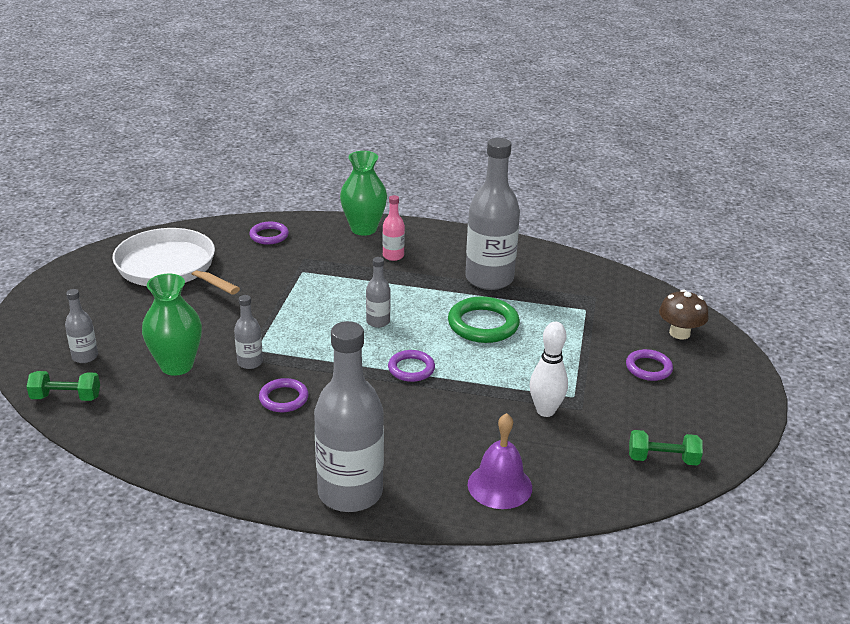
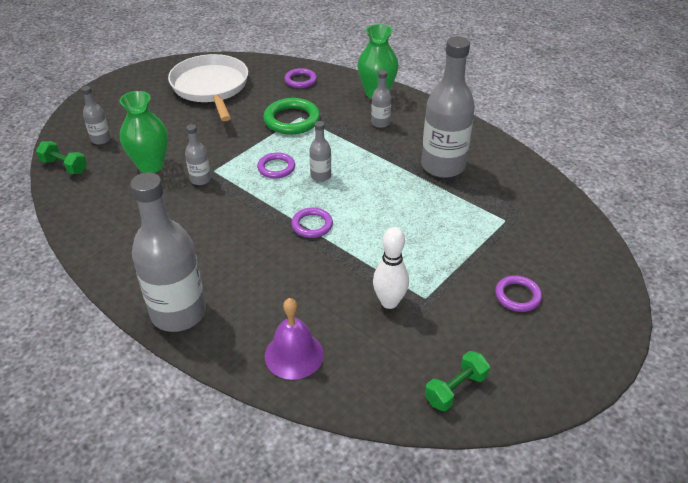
camera: 30 degrees right, 10 degrees up
purple ring [259,378,309,412] -> purple ring moved to [257,152,295,178]
pink bottle [382,195,405,261] -> grey bottle [371,70,391,128]
green ring [448,296,520,343] -> green ring moved to [263,98,320,135]
green dumbbell [629,430,703,465] -> green dumbbell turned 75 degrees counterclockwise [425,351,490,411]
brown mushroom [659,290,708,339] -> none

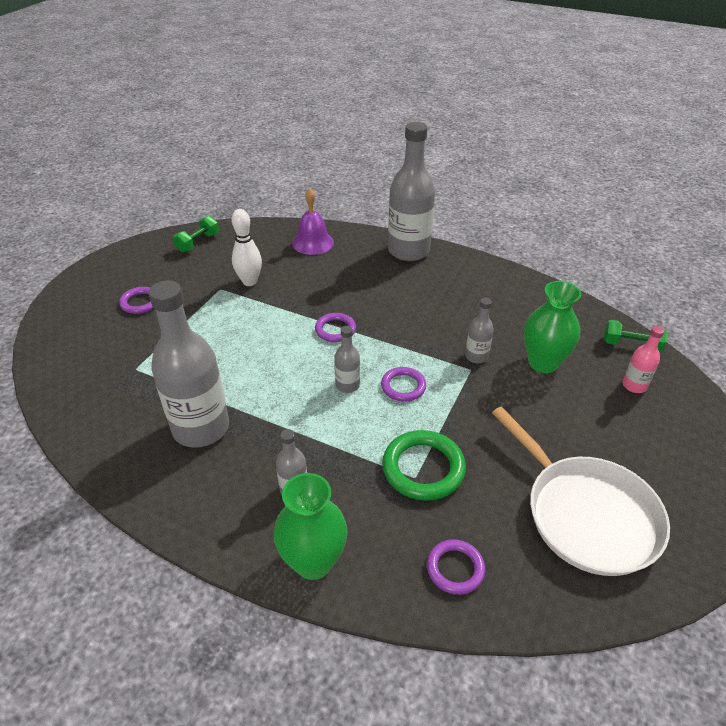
camera: 165 degrees right, 0 degrees up
grey bottle [81,86,111,145] -> pink bottle [622,326,664,393]

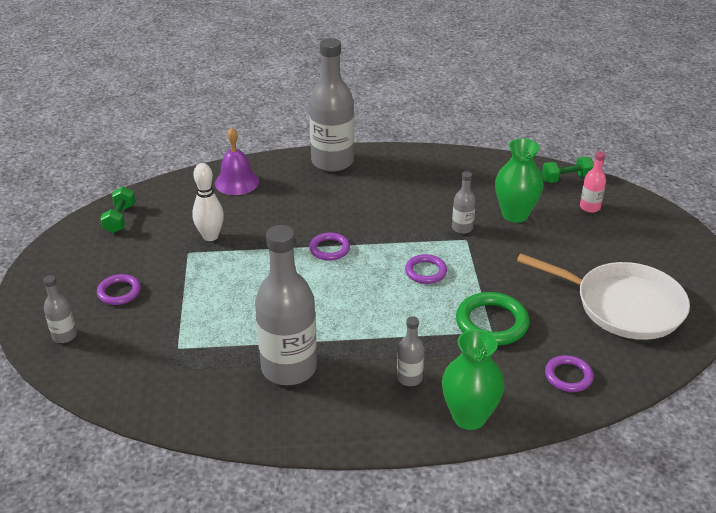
camera: 30 degrees left, 5 degrees down
grey bottle [334,326,360,393] -> grey bottle moved to [43,275,77,343]

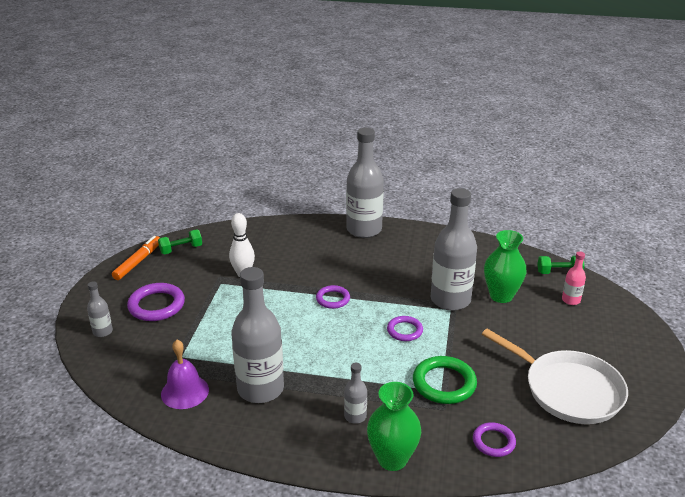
camera: 15 degrees right, 5 degrees down
purple ring [97,274,141,305] -> purple ring [127,283,185,321], size x1.62
green dumbbell [100,187,135,233] -> green dumbbell turned 45 degrees clockwise [158,230,202,254]
purple bell [215,127,259,195] -> purple bell moved to [161,340,209,409]
grey bottle [452,171,476,234] -> grey bottle [431,188,477,311], size x2.19
none -> orange marker [112,236,160,280]

